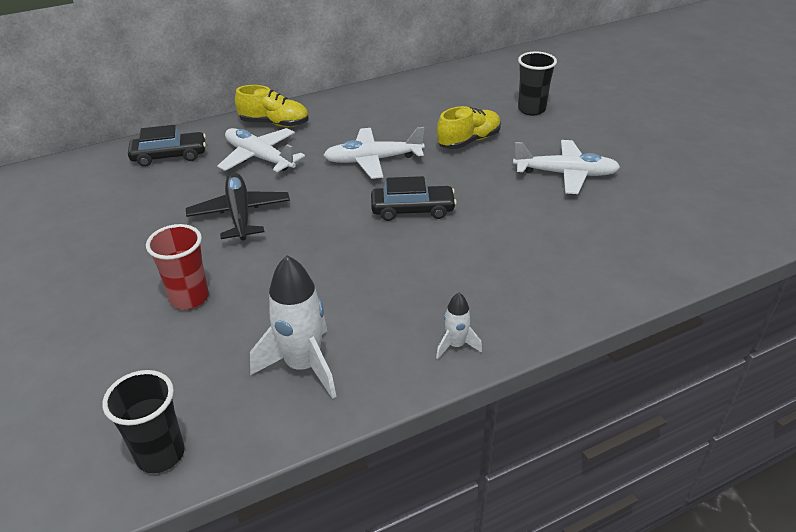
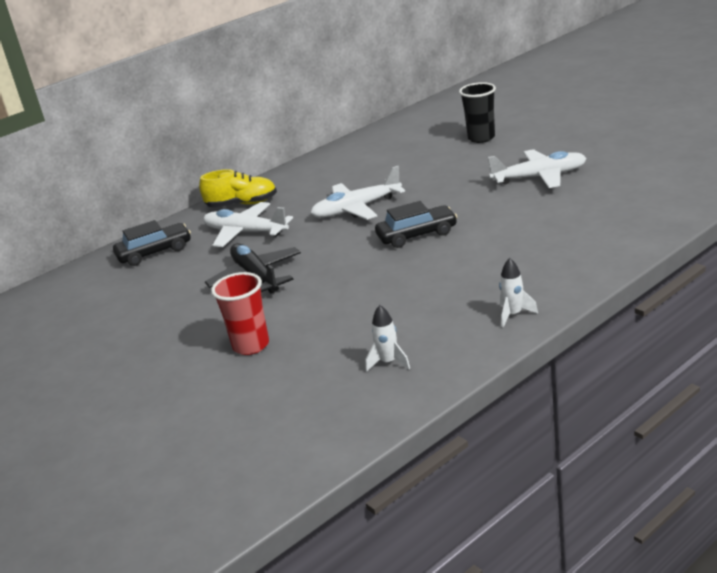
camera: 10 degrees left, 10 degrees down
black cup [102,370,185,473] -> none
white rocket [250,255,337,399] -> white rocket [365,305,410,372], size x0.51
yellow shoe [437,106,501,149] -> none

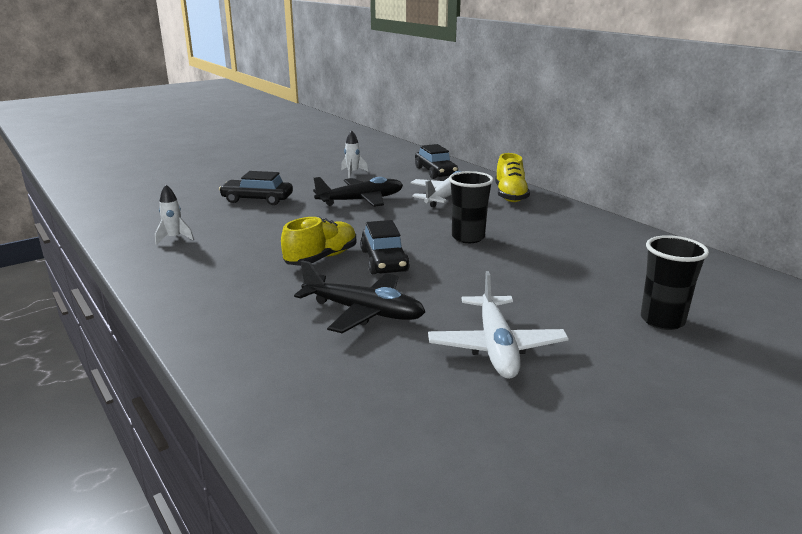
camera: 90 degrees right, 5 degrees down
red cup [211,272,269,355] -> black car [219,171,293,205]
white plane [311,166,405,220] -> black cup [449,171,494,243]
white rocket [499,258,538,328] -> white rocket moved to [341,130,368,178]
none -> yellow shoe [281,217,356,266]
none -> black plane [294,260,425,333]

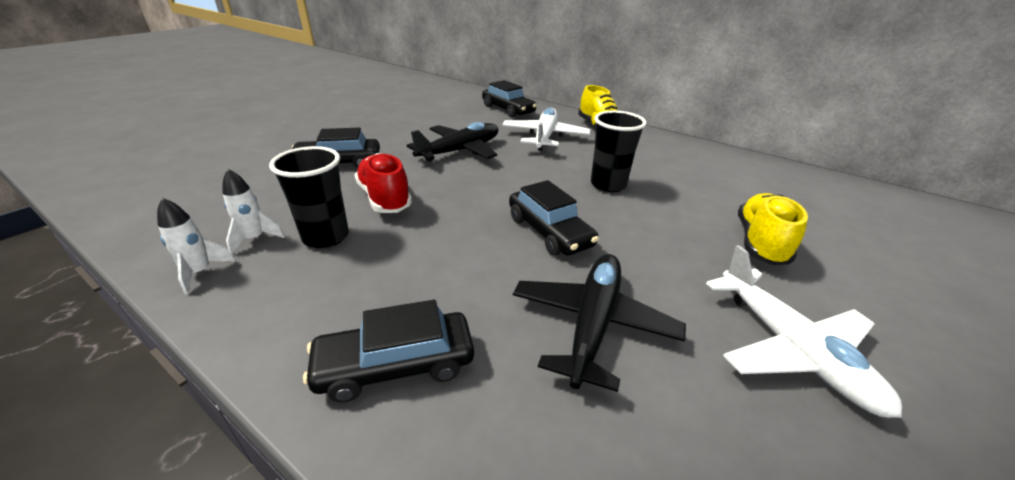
camera: 20 degrees left, 10 degrees up
yellow shoe [281,217,356,266] -> yellow shoe moved to [738,193,808,265]
black plane [294,260,425,333] -> black plane turned 75 degrees counterclockwise [513,254,686,392]
white rocket [341,130,368,178] -> white rocket moved to [157,198,236,294]
black cup [641,235,709,330] -> black cup moved to [269,146,349,249]
none -> black car [303,300,474,403]
none -> red shoe [354,153,412,213]

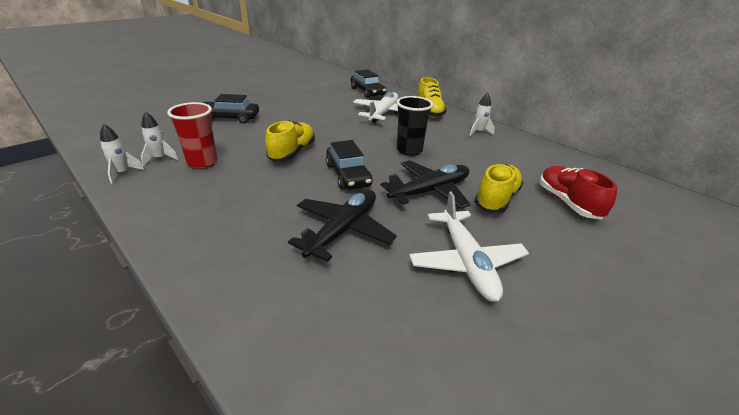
camera: 10 degrees right, 0 degrees up
black cup [269,146,349,249] -> red cup [167,102,217,169]
black car [303,300,474,403] -> none
red shoe [354,153,412,213] -> red shoe moved to [540,166,617,219]
black plane [406,122,498,162] -> black plane moved to [381,160,471,209]
none -> yellow shoe [265,120,315,161]
none -> white rocket [469,93,495,136]

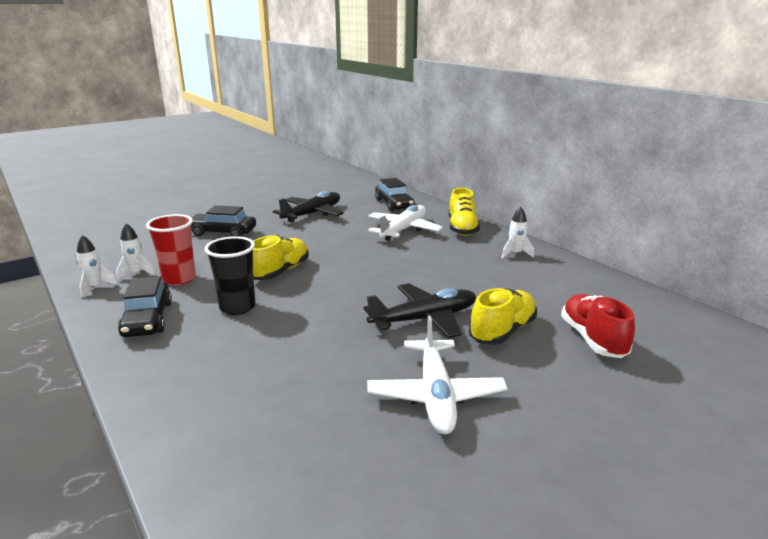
camera: 10 degrees right, 10 degrees down
black plane [288,190,397,262] -> black plane moved to [273,191,344,223]
black car [326,140,372,190] -> black car moved to [118,276,172,337]
black cup [396,96,433,156] -> black cup moved to [205,236,256,315]

